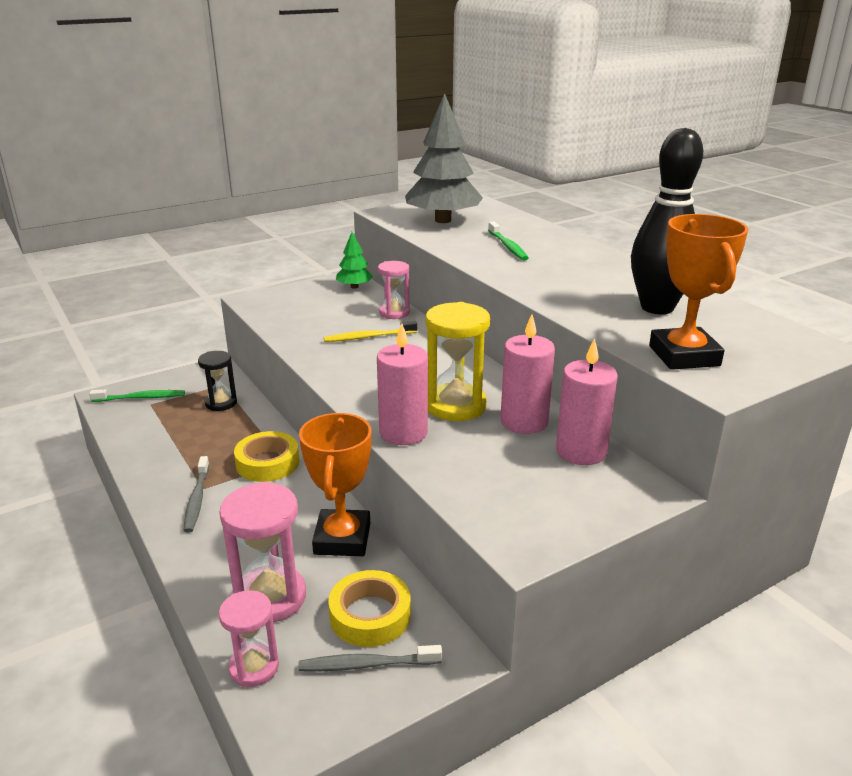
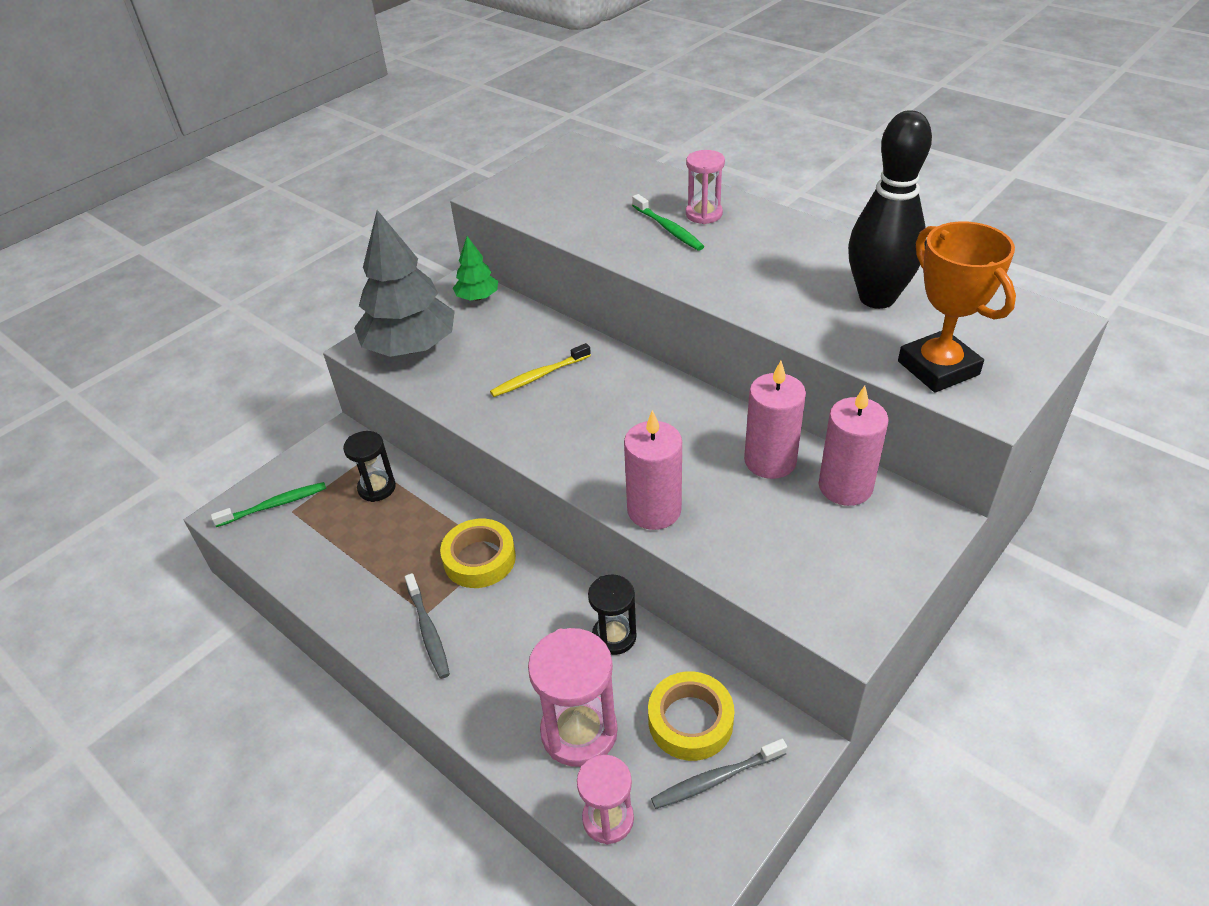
camera: 15 degrees left, 15 degrees up
orange trophy [299,413,371,556] -> black hourglass [588,575,637,655]
pink hourglass [378,261,410,319] -> pink hourglass moved to [686,150,725,224]
grey tree [405,93,483,223] -> grey tree moved to [354,210,455,357]
yellow hourglass [426,302,490,421] -> none

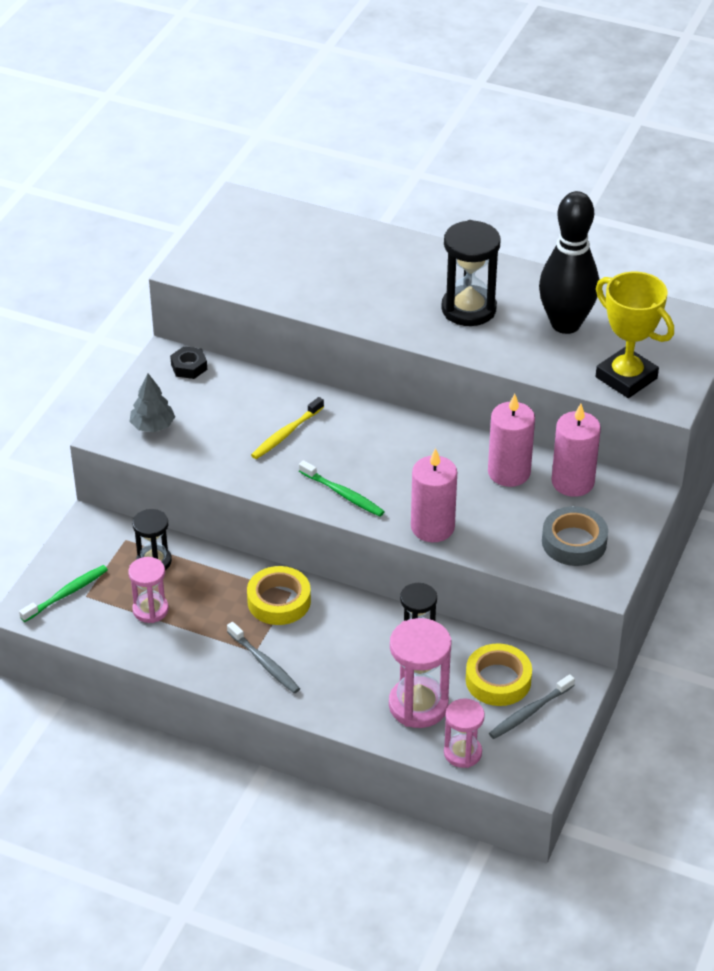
camera: 20 degrees left, 0 degrees up
grey tree [354,210,455,357] -> grey tree [130,373,175,432], size x0.49
green tree [453,236,498,300] -> black nut [170,346,207,379]
green toothbrush [632,194,704,251] -> green toothbrush moved to [299,460,385,517]
pink hourglass [686,150,725,224] -> pink hourglass moved to [128,557,169,623]
orange trophy [898,221,1016,393] -> yellow trophy [596,272,674,398]
none -> black hourglass [441,220,501,326]
none -> grey tape [542,506,608,566]

